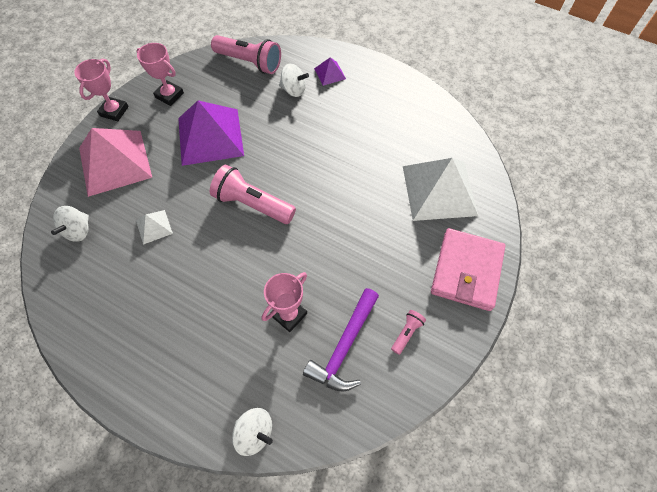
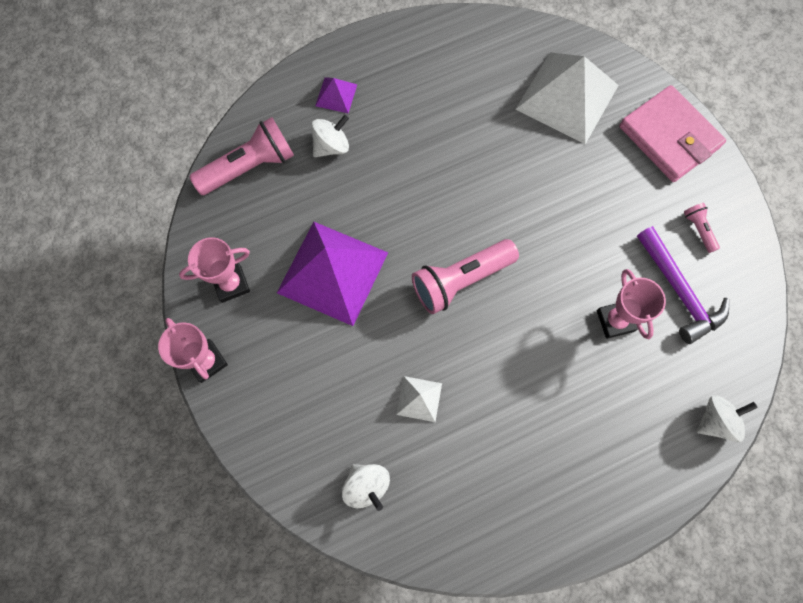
camera: 55 degrees left, 10 degrees up
pink pyramid [79,128,152,197] -> none

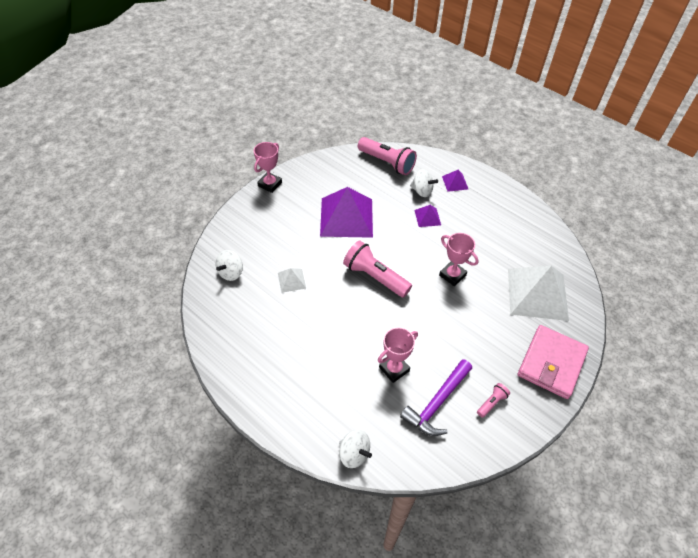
camera: 65 degrees right, 20 degrees down
pink trophy [179,237,250,303] -> pink trophy moved to [439,233,479,286]
none -> purple pyramid [415,205,441,227]

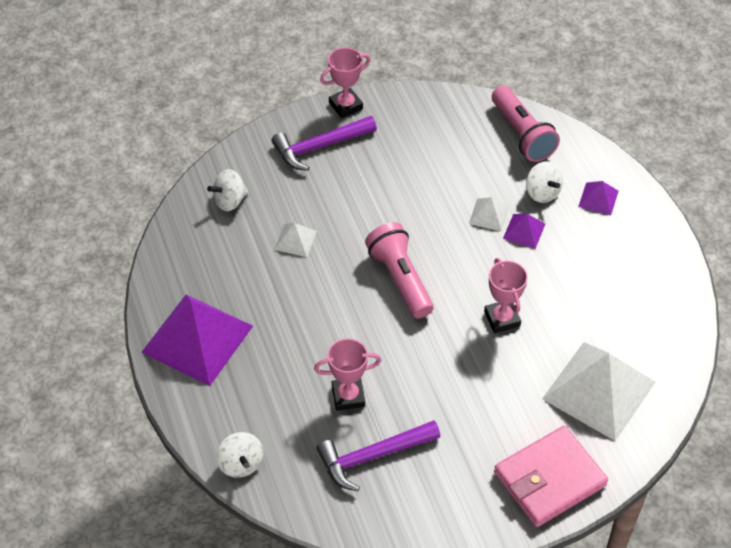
camera: 30 degrees right, 0 degrees up
purple pyramid [320,187,373,238] -> purple pyramid moved to [141,295,253,386]
pink flashlight [477,383,510,418] -> none
none -> purple hammer [272,116,377,171]
none -> white pyramid [469,197,510,232]

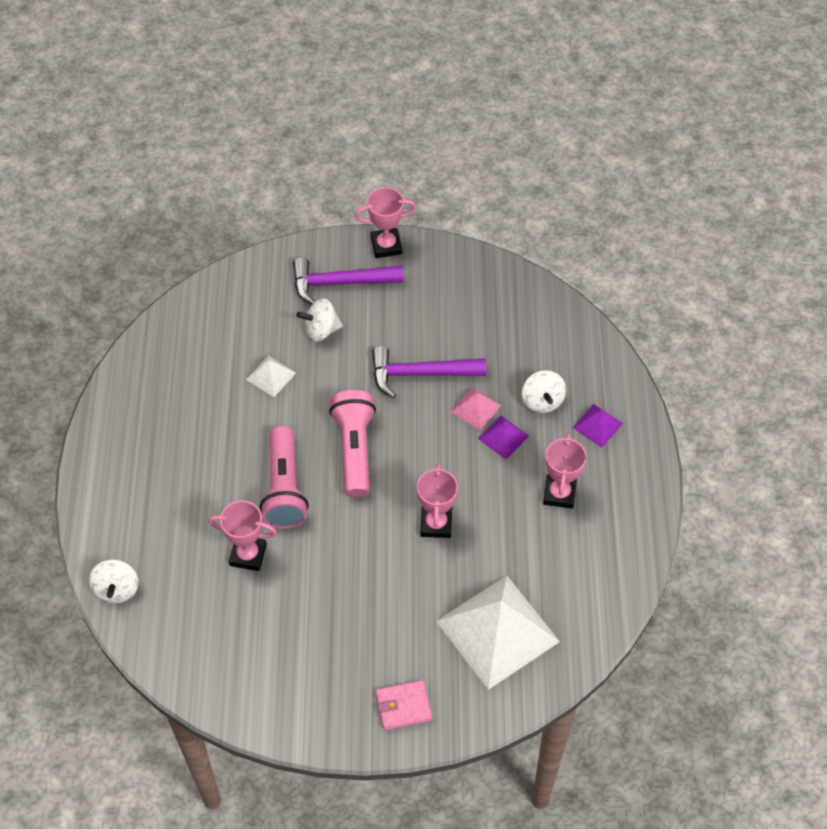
camera: 20 degrees right, 5 degrees up
purple pyramid [141,295,253,386] -> none
white spinning top [207,169,248,211] -> white spinning top moved to [296,298,343,342]
purple hammer [316,420,441,491] -> purple hammer moved to [372,346,486,398]
white pyramid [469,197,510,232] -> pink pyramid [451,387,501,430]
pink flashlight [492,86,560,162] -> pink flashlight moved to [260,426,309,529]
pink wallet [494,426,608,527] -> pink wallet [376,680,432,730], size x0.53
none -> pink trophy [543,433,587,509]

